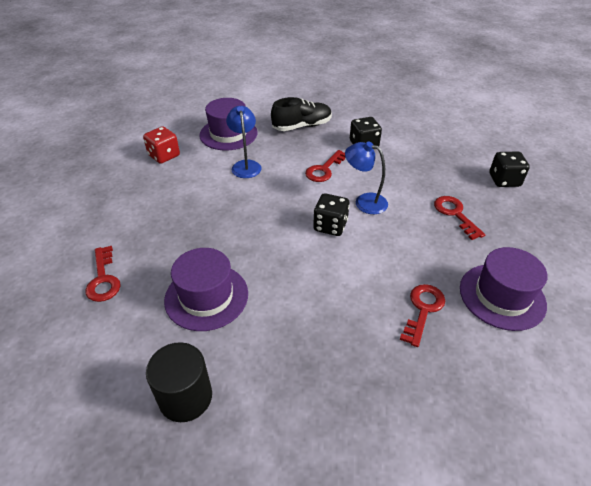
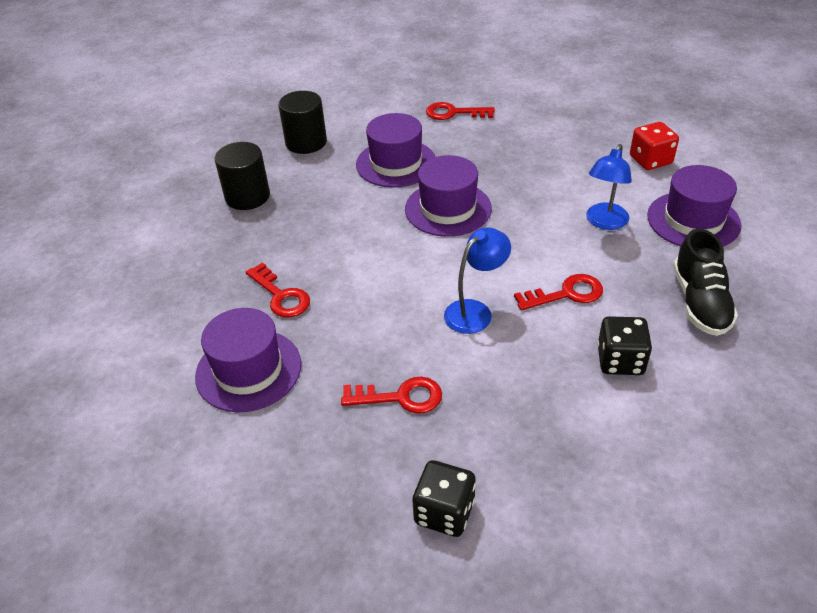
camera: 115 degrees right, 0 degrees up
blue lamp [226,106,261,178] -> blue lamp turned 105 degrees clockwise [586,144,632,230]
red key [305,150,346,182] -> red key turned 105 degrees clockwise [514,274,603,310]
black dice [313,193,350,236] -> none
none -> black cylinder [215,142,270,210]
none -> purple hat [405,155,492,237]

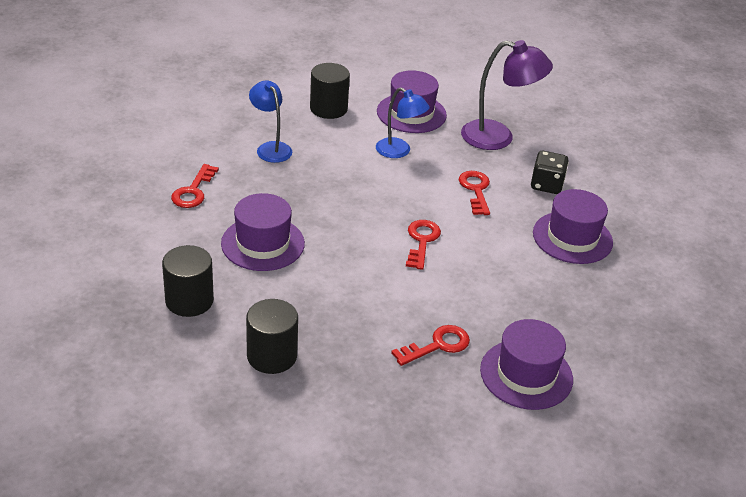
camera: 85 degrees left, 5 degrees down
red key [341,376,442,414] -> red key moved to [406,220,441,270]
purple hat [405,155,492,237] -> purple hat moved to [533,189,613,264]
black dice [412,460,476,537] -> none
blue lamp [444,227,511,334] -> blue lamp moved to [249,80,292,163]
red dice [630,122,679,170] -> black cylinder [310,63,350,119]
black shoe [673,228,738,336] -> purple lamp [461,40,553,150]

